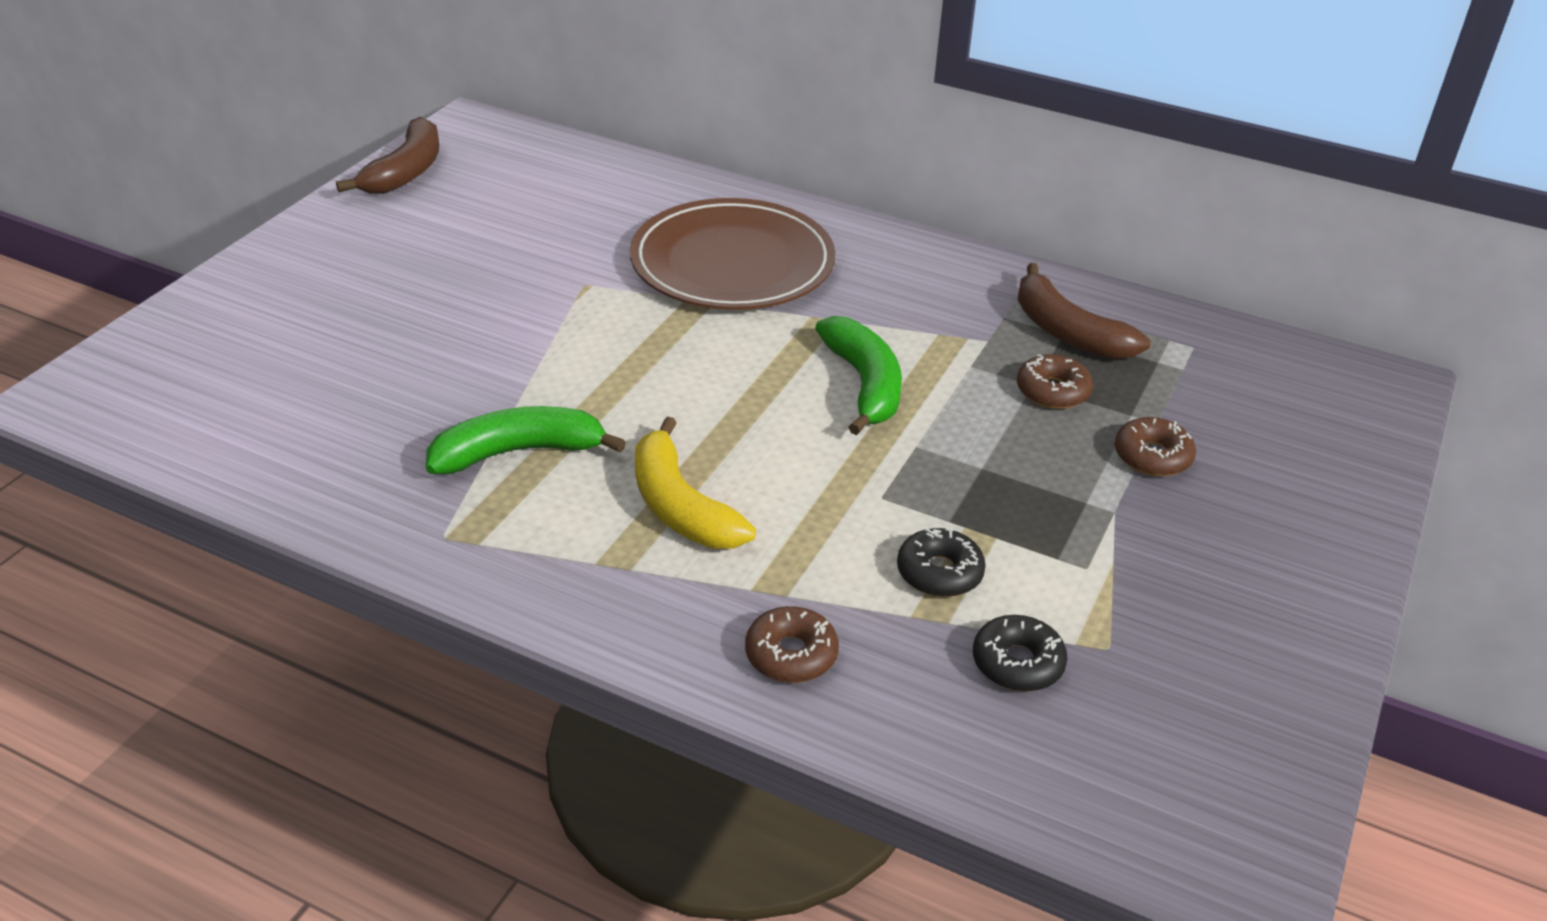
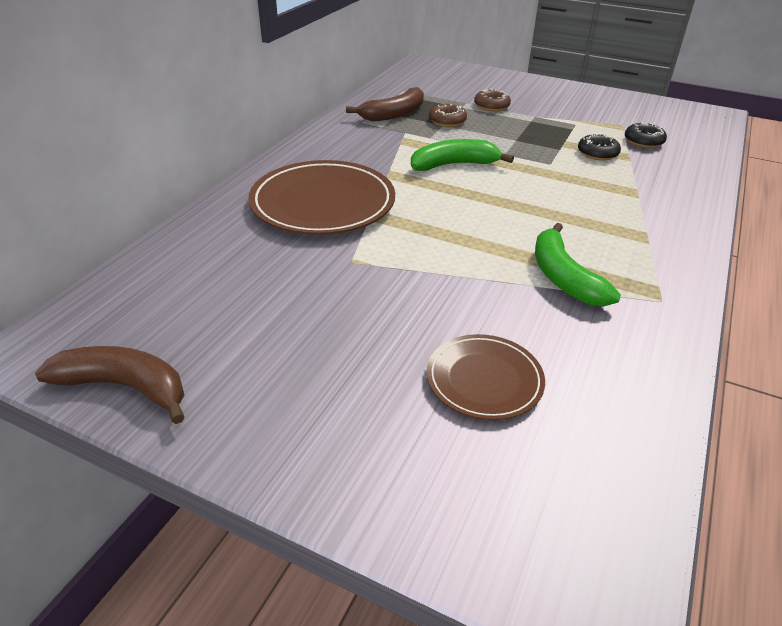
camera: 90 degrees left, 0 degrees up
yellow banana [635,417,756,549] -> none
brown donut [745,606,839,683] -> none
none -> brown plate [427,334,545,420]

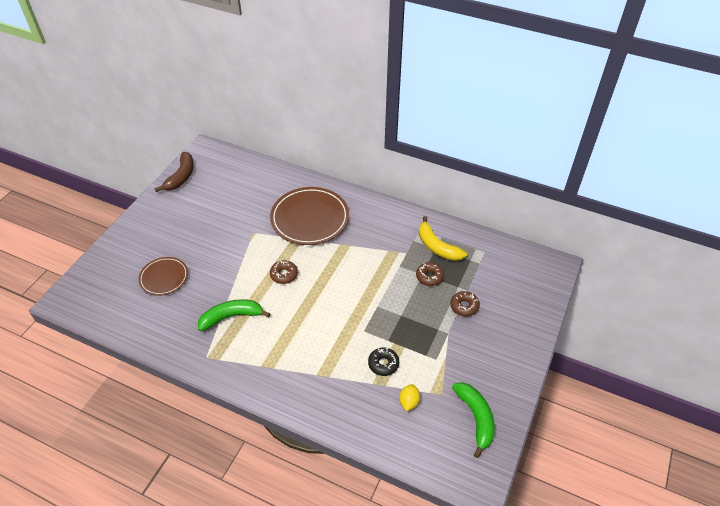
camera: 90 degrees right, 10 degrees up
brown banana [346,87,424,121] -> yellow banana [419,216,467,261]
green banana [411,139,514,171] -> green banana moved to [452,382,495,458]
black donut [625,122,667,148] -> yellow lemon [399,384,420,411]
none -> brown donut [270,260,298,284]

